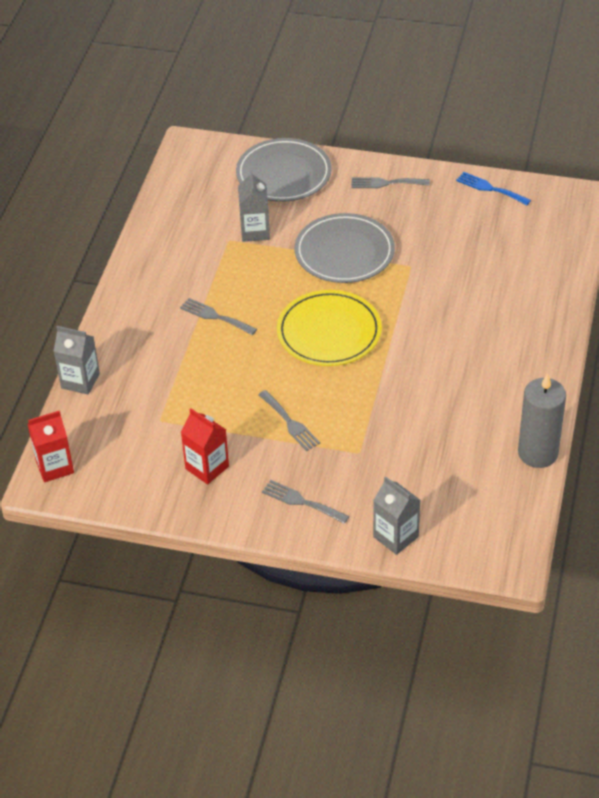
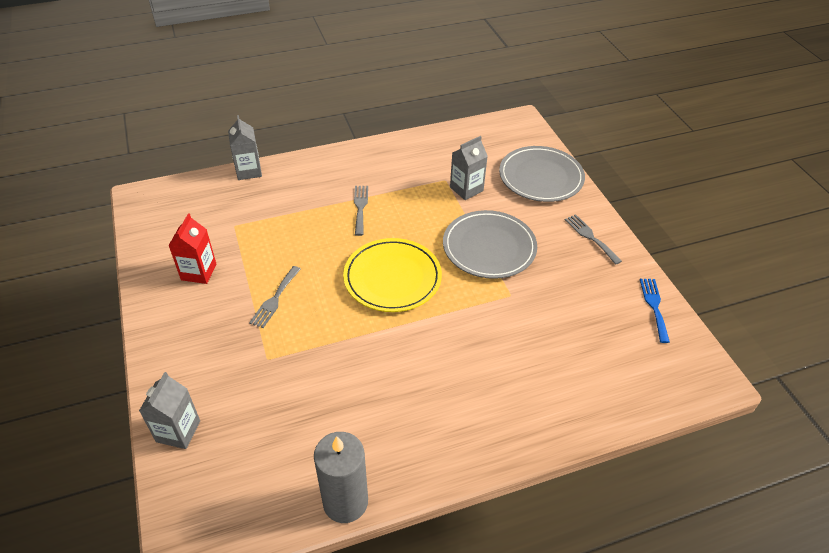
camera: 55 degrees right, 0 degrees up
red carton [28,411,74,482] -> none
grey fork [262,480,349,524] -> none

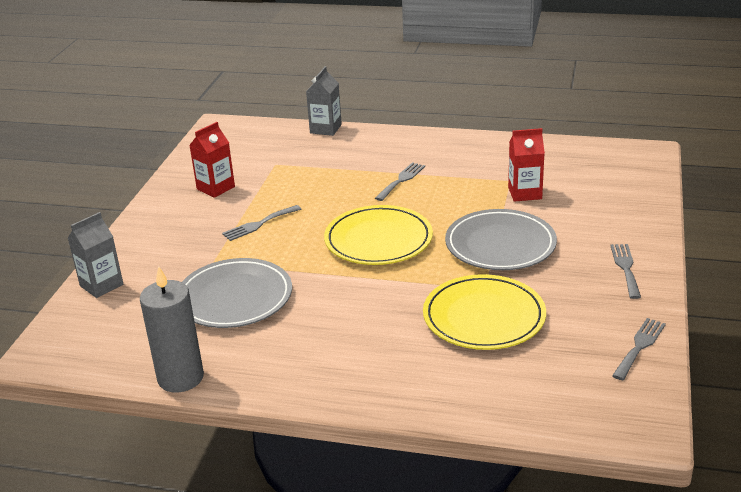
camera: 35 degrees right, 15 degrees down
grey carton [450,136,488,200] -> red carton [508,128,545,202]
grey plate [499,146,585,202] -> grey plate moved to [182,258,292,328]
blue fork [640,279,670,343] -> grey fork [612,318,666,380]
none -> yellow plate [423,274,546,350]

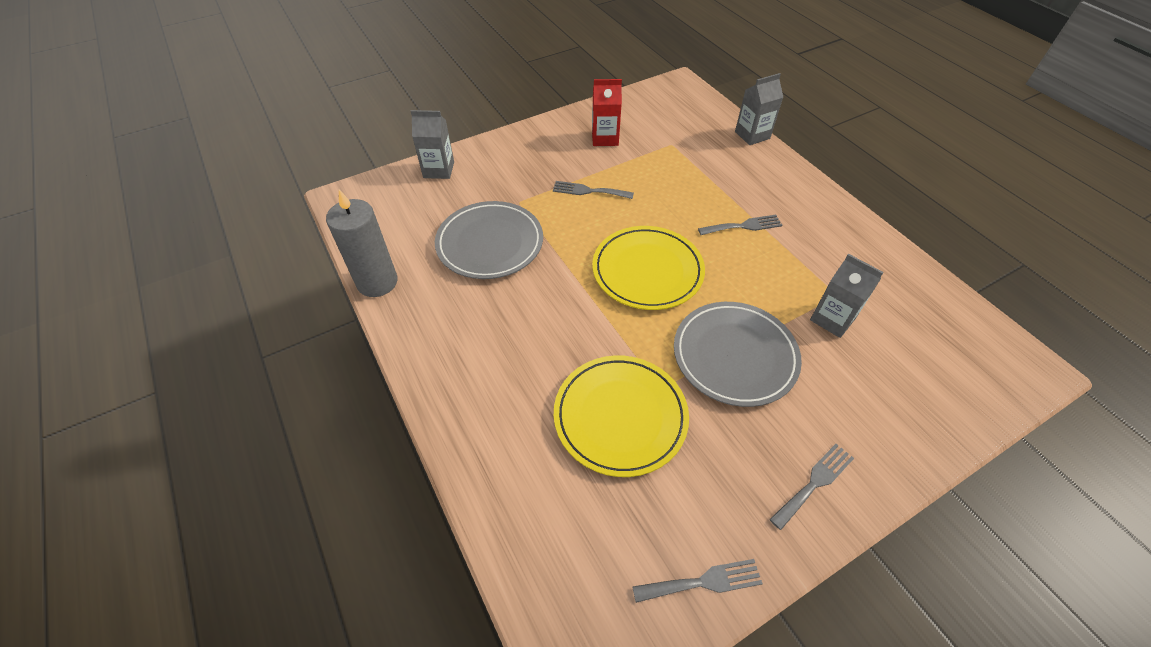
camera: 45 degrees right, 20 degrees up
red carton [508,128,545,202] -> grey carton [810,254,884,338]

